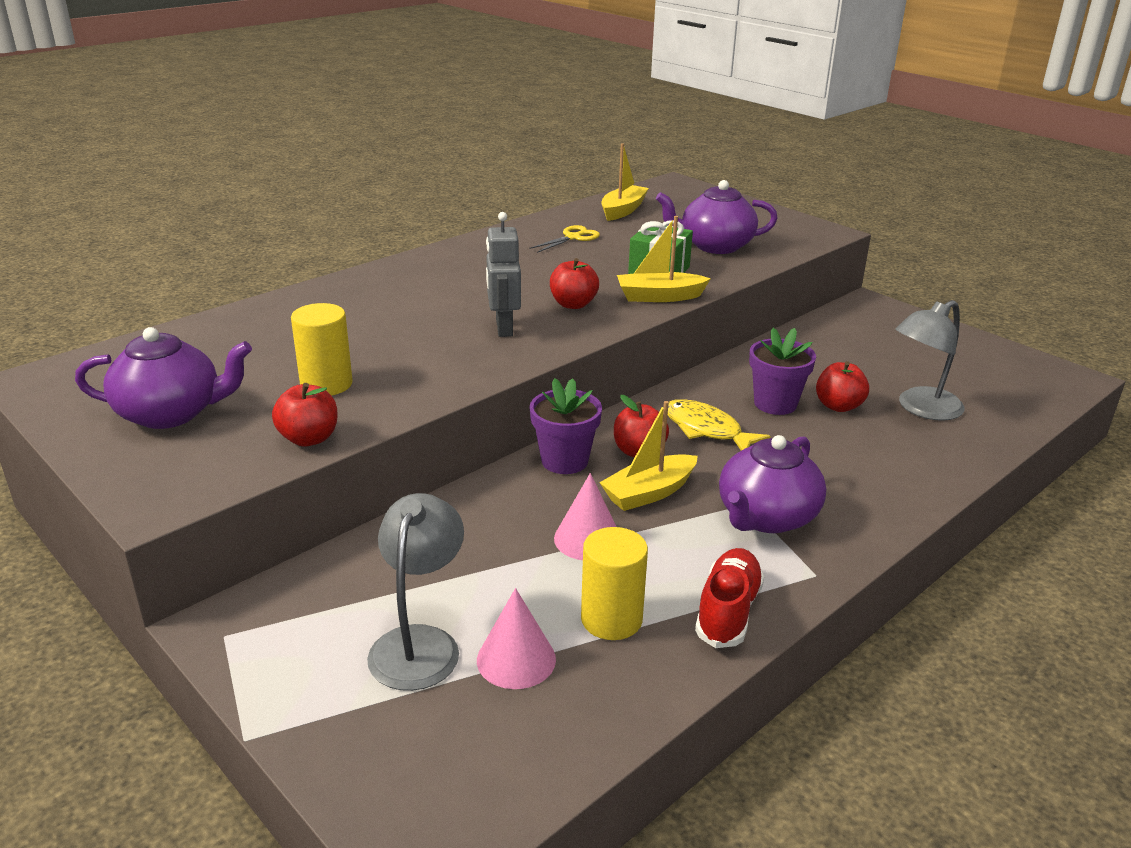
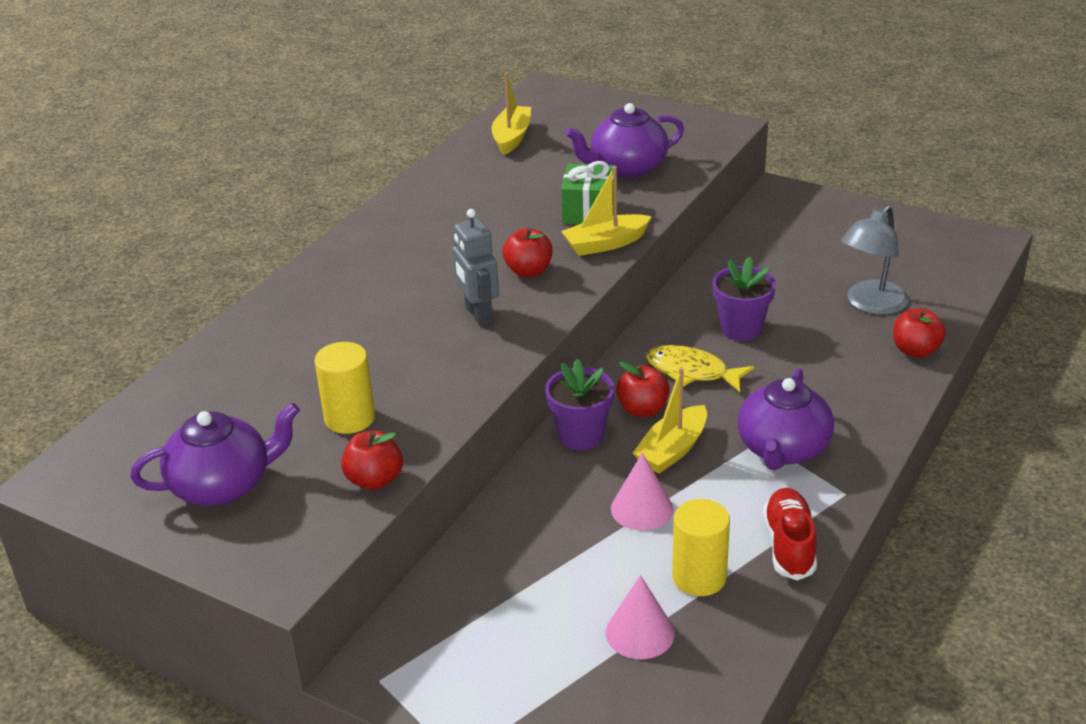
camera: 15 degrees left, 5 degrees up
grey lamp [367,493,464,691] -> none
yellow scissors [529,225,600,253] -> none
red apple [816,362,869,412] -> red apple moved to [893,308,946,358]

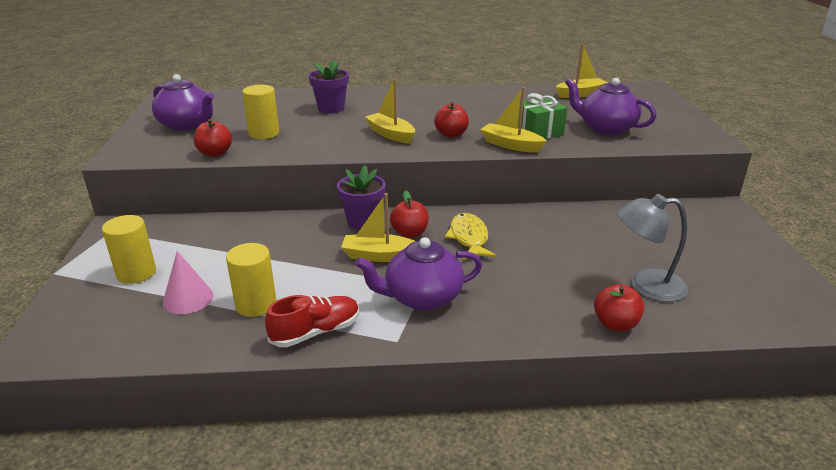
camera: 55 degrees right, 5 degrees down
grey robot [452,209,499,326] -> yellow boat [365,78,415,144]
pink cone [611,453,673,531] -> none
purple flower pot [712,257,776,341] -> purple flower pot moved to [309,60,349,114]
none -> yellow cylinder [102,215,156,284]

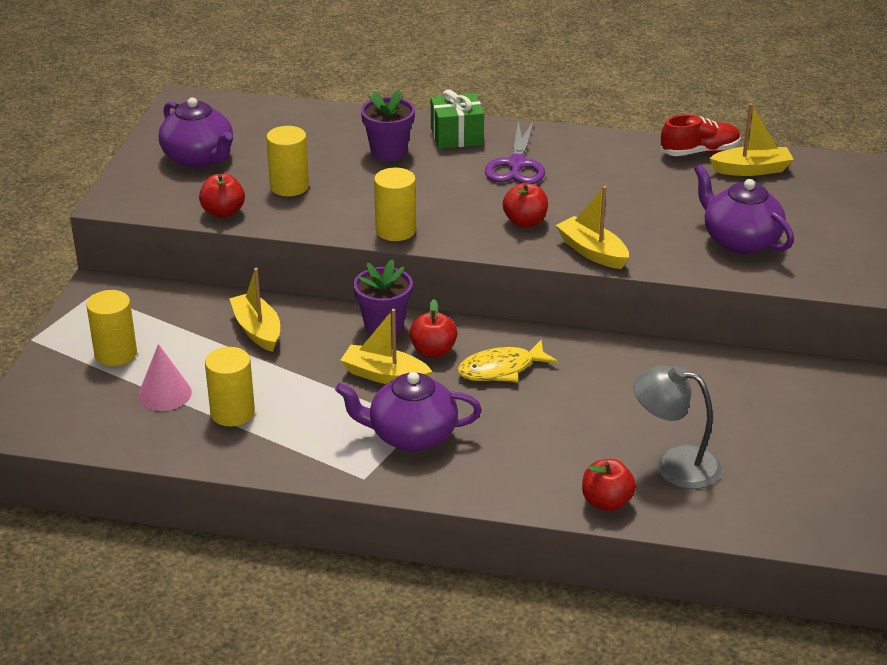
camera: 15 degrees right, 5 degrees up
red shoe [265,295,359,347] -> red shoe moved to [661,115,741,156]
yellow boat [365,78,415,144] -> yellow boat moved to [229,268,280,352]
yellow fish [445,213,496,259] -> yellow fish turned 120 degrees counterclockwise [457,340,558,382]
green gift [518,93,567,139] -> green gift moved to [431,89,484,149]
none -> yellow cylinder [374,168,416,241]
none -> purple scissors [485,120,545,184]

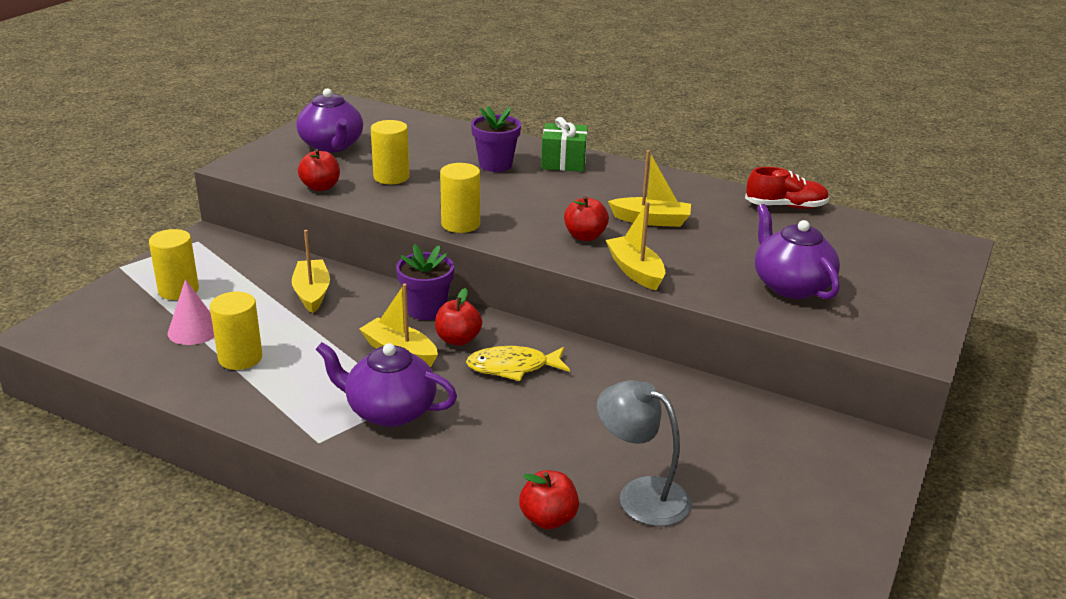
camera: 15 degrees right, 5 degrees down
purple scissors [485,120,545,184] -> none
yellow boat [709,103,794,176] -> yellow boat moved to [608,150,691,227]

